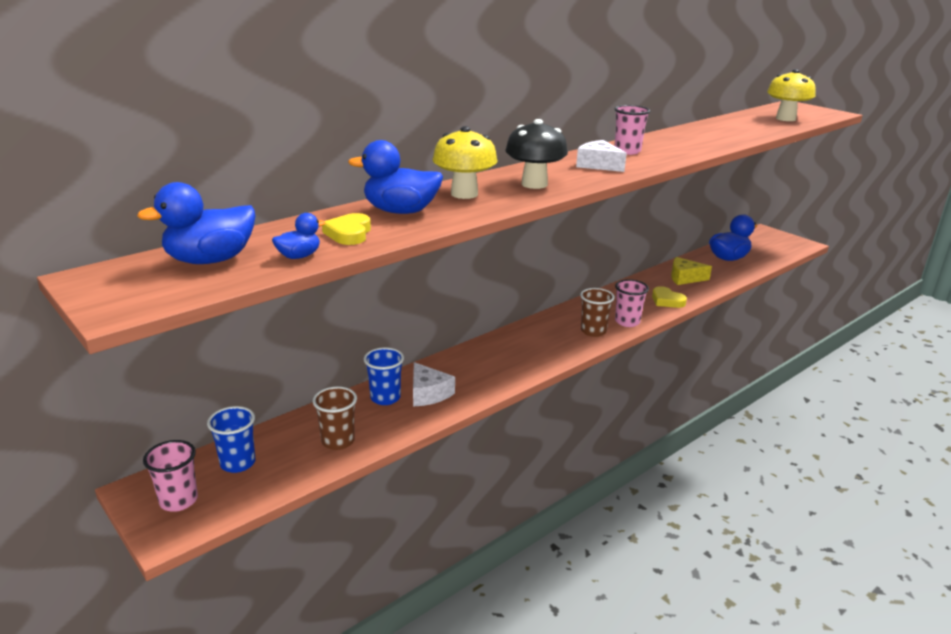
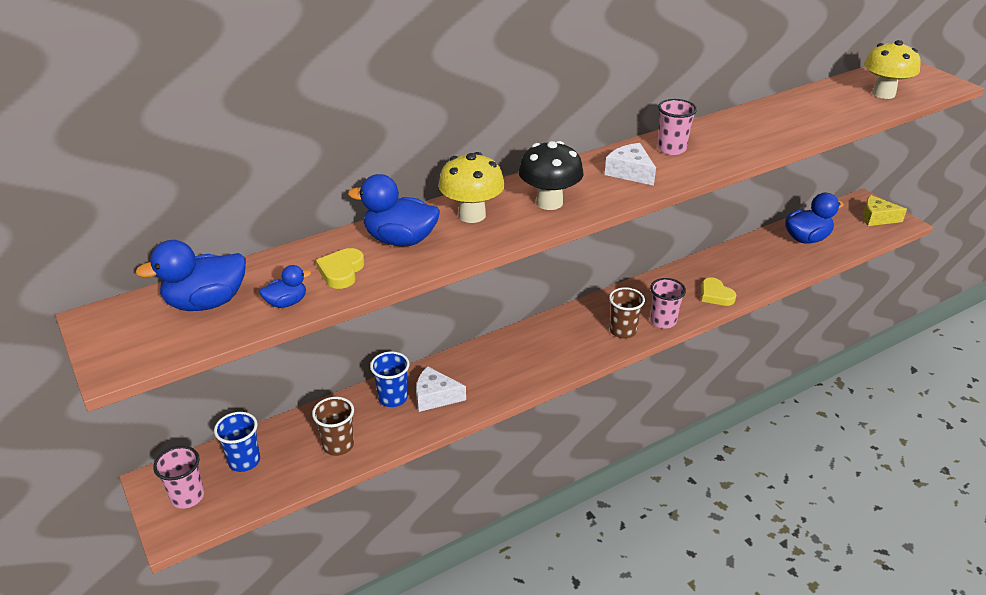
camera: 10 degrees right, 10 degrees up
white cheese [413,362,455,406] -> white cheese turned 120 degrees clockwise [416,366,466,412]
yellow cheese [671,257,712,285] -> yellow cheese moved to [863,195,907,226]

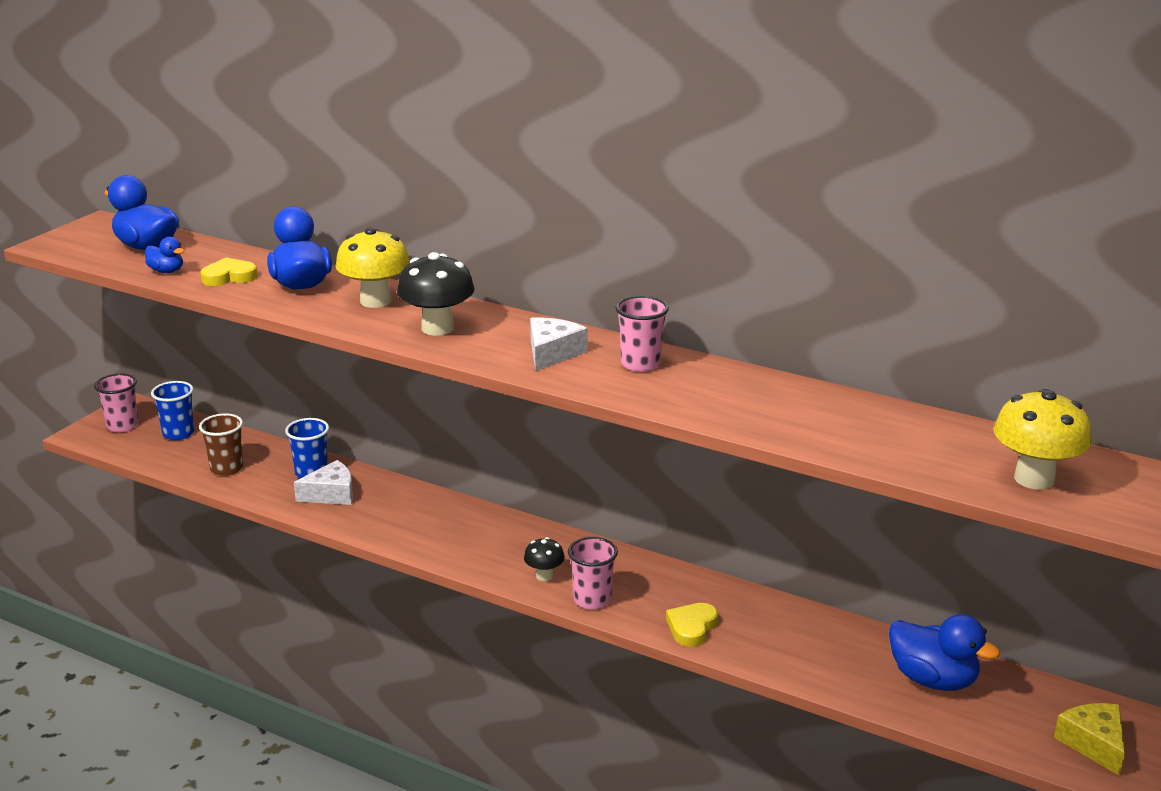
camera: 60 degrees right, 10 degrees down
white cheese [416,366,466,412] -> white cheese turned 90 degrees clockwise [294,460,353,505]
brown cup [609,287,645,339] -> black mushroom [524,537,565,581]

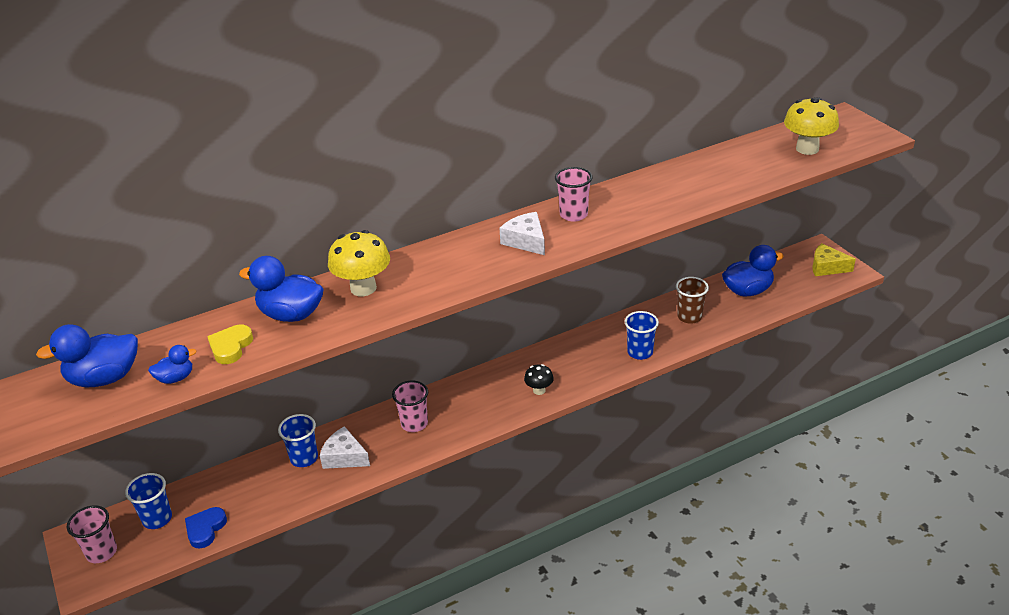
camera: 55 degrees left, 10 degrees up
brown cup [199,413,243,476] -> brown cup moved to [676,277,709,324]
white cheese [294,460,353,505] -> white cheese turned 75 degrees counterclockwise [320,426,370,469]
black mushroom [397,252,475,336] -> none
pink cup [568,537,618,609] -> pink cup moved to [392,381,428,432]
yellow heart [666,603,718,647] -> blue cup [625,311,659,360]
none -> blue heart [185,507,227,549]

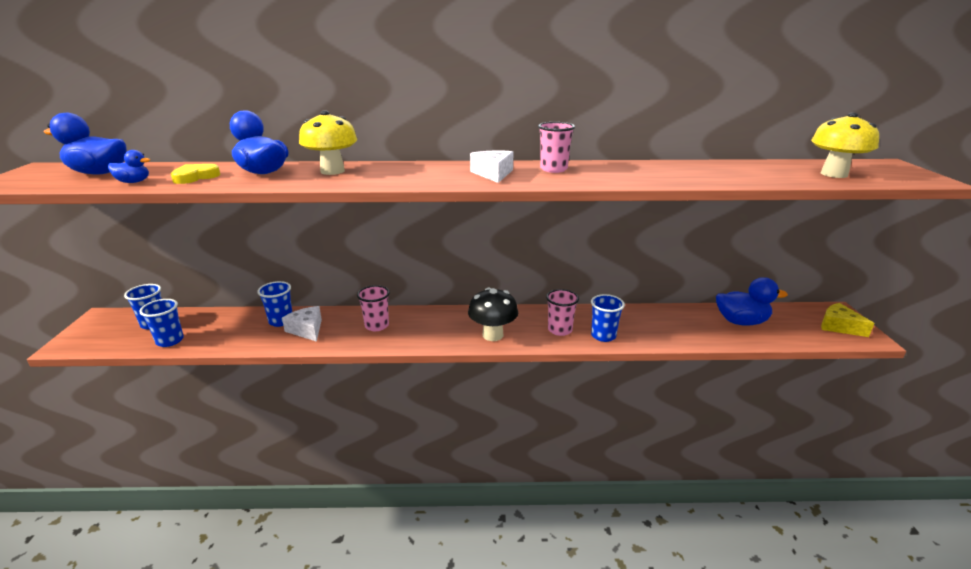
camera: 25 degrees right, 10 degrees down
pink cup [67,505,117,563] -> pink cup moved to [546,289,579,336]
blue heart [185,507,227,549] -> blue cup [139,299,184,347]
black mushroom [524,364,554,395] -> black mushroom [468,288,518,341], size x1.81
brown cup [676,277,709,324] -> none

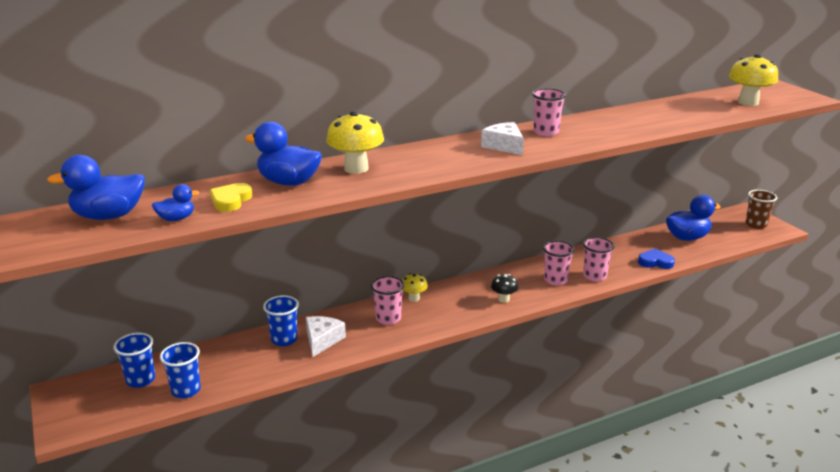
camera: 25 degrees left, 0 degrees up
white cheese [282,306,322,342] -> white cheese turned 75 degrees clockwise [306,316,346,357]
black mushroom [468,288,518,341] -> black mushroom [491,274,518,303], size x0.55
blue cup [591,294,625,342] -> pink cup [583,237,615,281]
yellow cheese [821,303,874,337] -> brown cup [745,190,777,229]
none -> yellow mushroom [402,273,428,302]
none -> blue heart [638,249,675,269]

